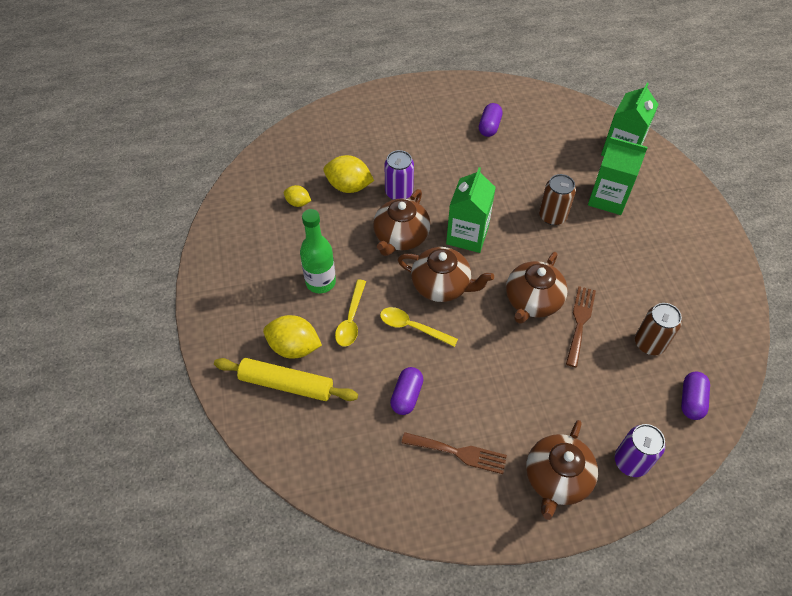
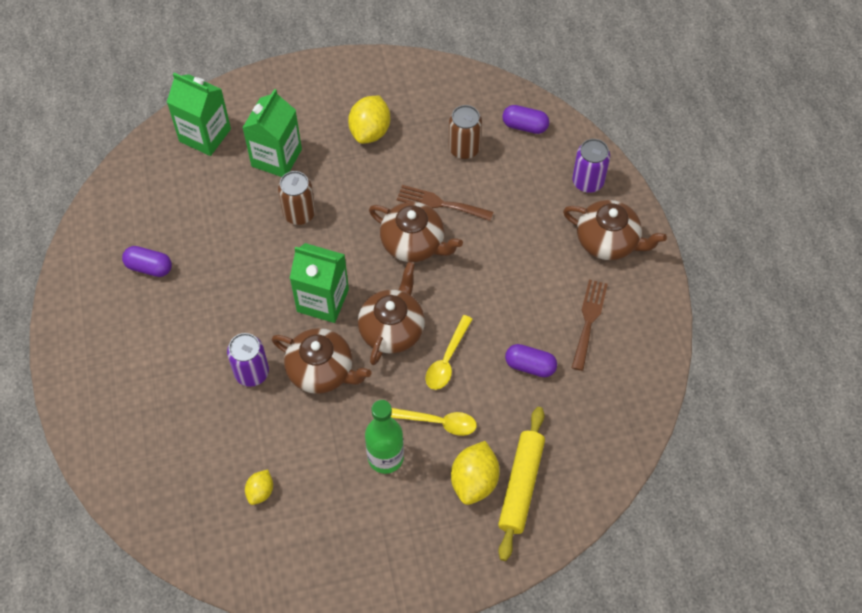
camera: 90 degrees left, 5 degrees up
yellow lemon [324,155,374,193] -> yellow lemon moved to [348,95,390,144]

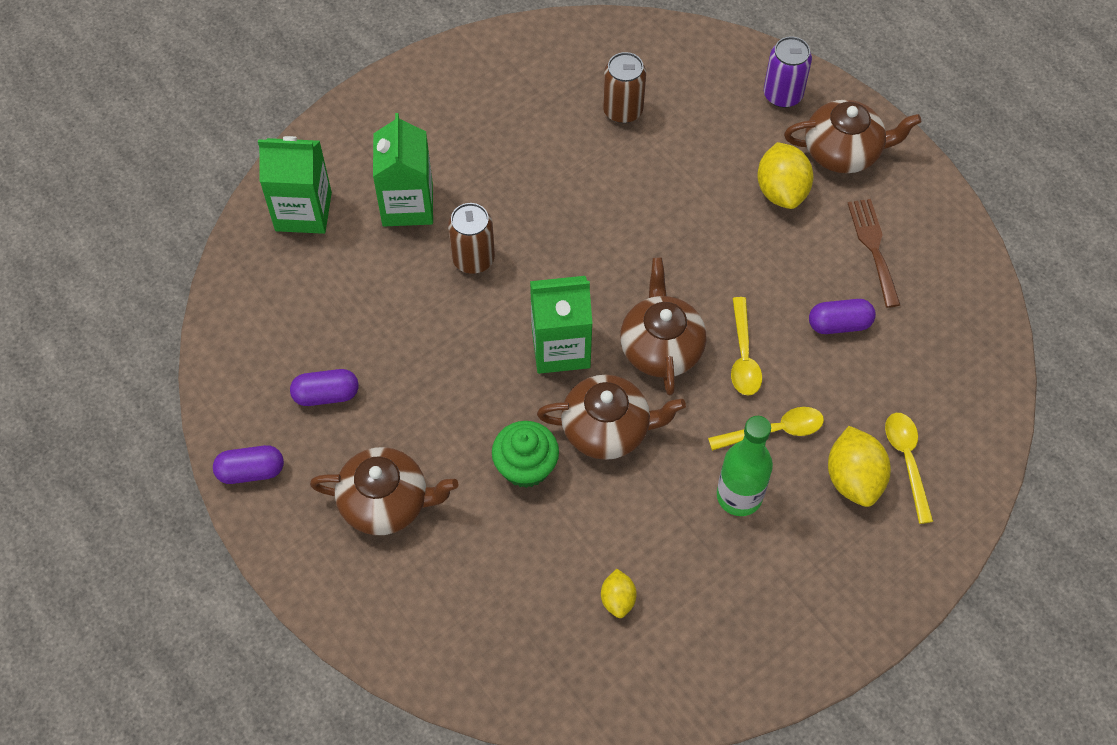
camera: 25 degrees left, 0 degrees up
purple can [227,333,269,387] -> green cupcake [492,421,559,488]
yellow lemon [348,95,390,144] -> yellow lemon moved to [757,142,813,209]
brown teapot [369,202,463,262] -> brown teapot moved to [310,447,459,535]
brown fork [397,185,493,221] -> none
yellow rolling pin [498,407,545,561] -> yellow spoon [885,413,933,524]
purple capsule [502,105,549,134] -> purple capsule moved to [213,445,284,484]

